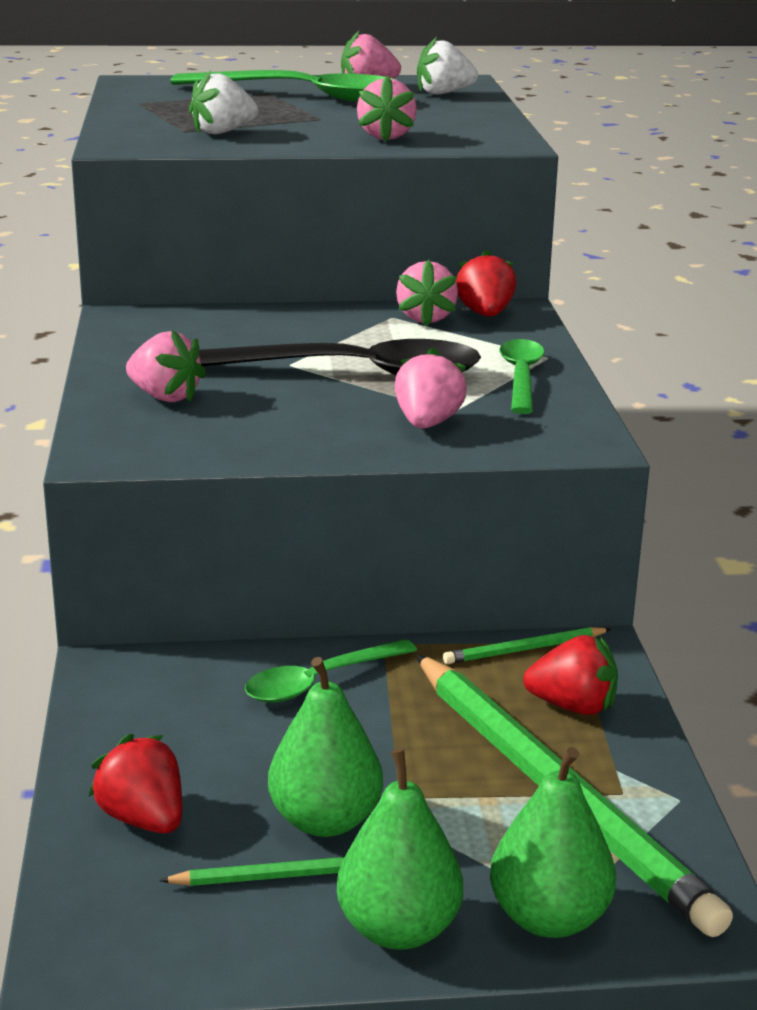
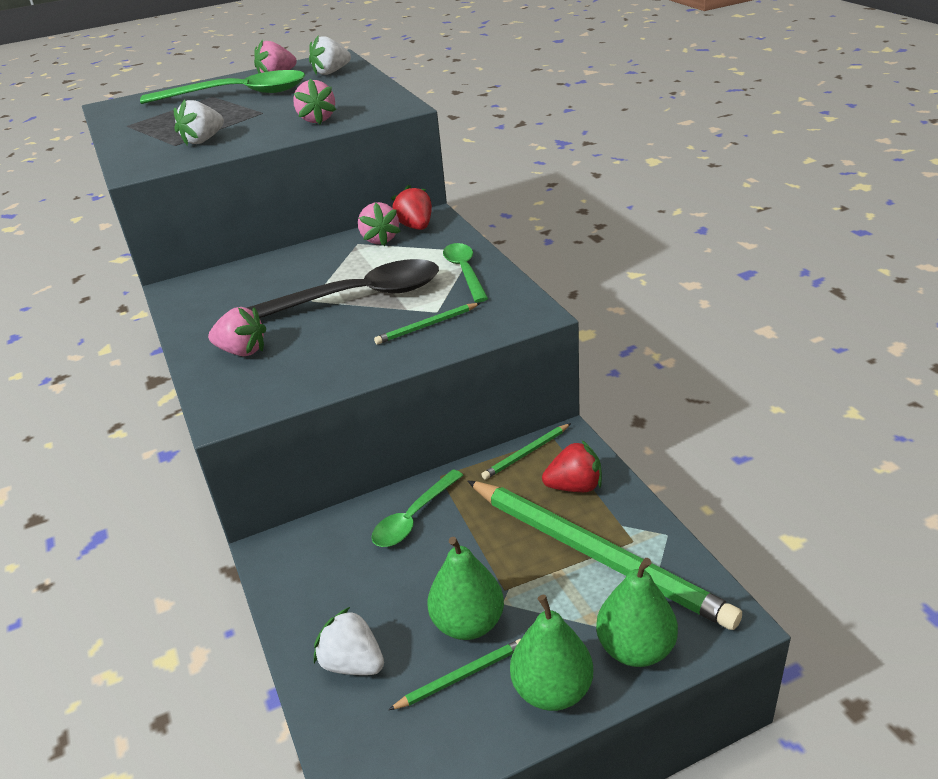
camera: 15 degrees left, 10 degrees up
red strawberry [88,734,182,834] -> white strawberry [314,607,384,675]
pink strawberry [395,347,467,429] -> green pencil [374,303,480,345]

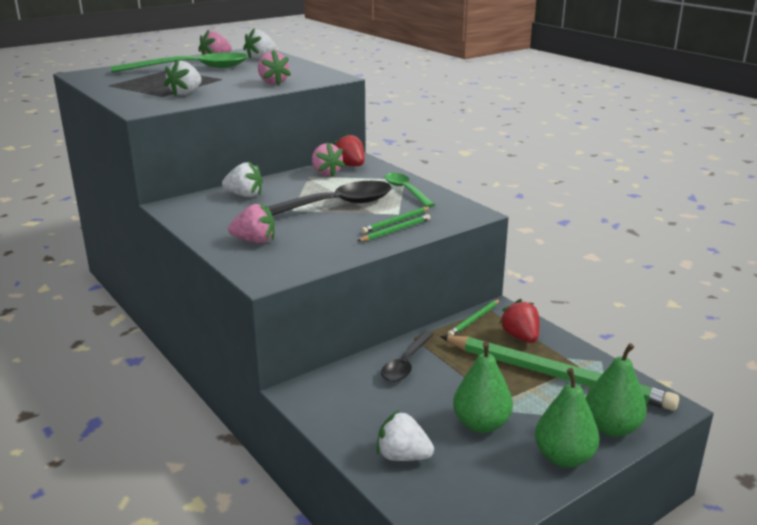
camera: 15 degrees left, 10 degrees down
green spoon [372,470,463,547] -> black spoon [381,331,433,382]
green pencil [389,639,521,710] -> green pencil moved to [358,214,431,241]
red strawberry [542,440,602,492] -> red strawberry turned 90 degrees counterclockwise [499,299,540,343]
none -> white strawberry [222,161,263,197]

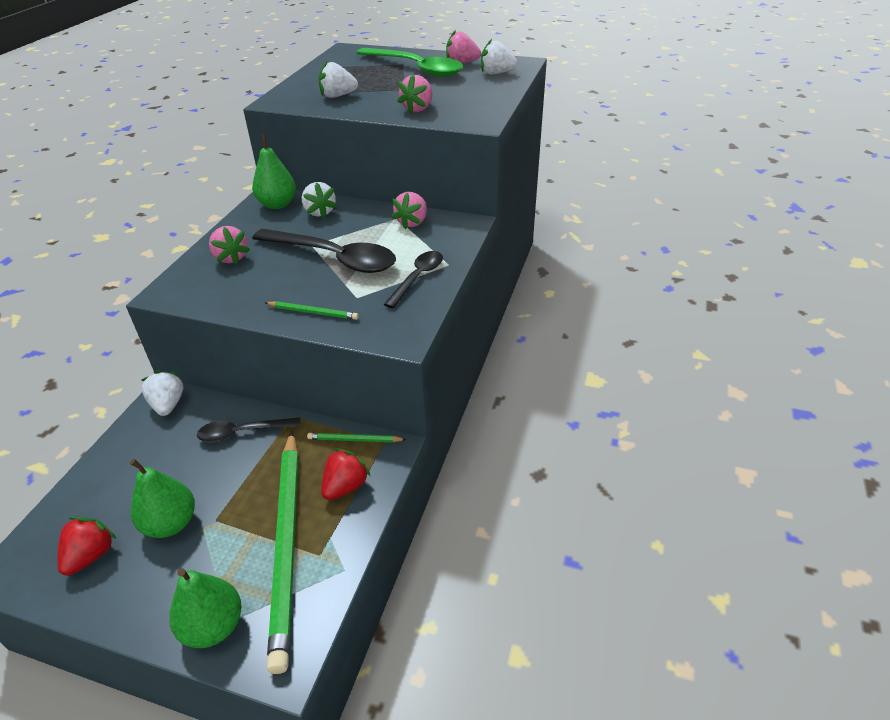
camera: 55 degrees right, 15 degrees up
red strawberry [333,133,365,166] -> red strawberry moved to [58,517,116,576]
green pencil [361,207,431,234] -> none
white strawberry [377,410,434,461] -> white strawberry moved to [141,371,184,416]
green spoon [385,173,435,207] -> black spoon [383,251,443,308]
green pear [535,368,600,468] -> green pear moved to [252,135,296,209]

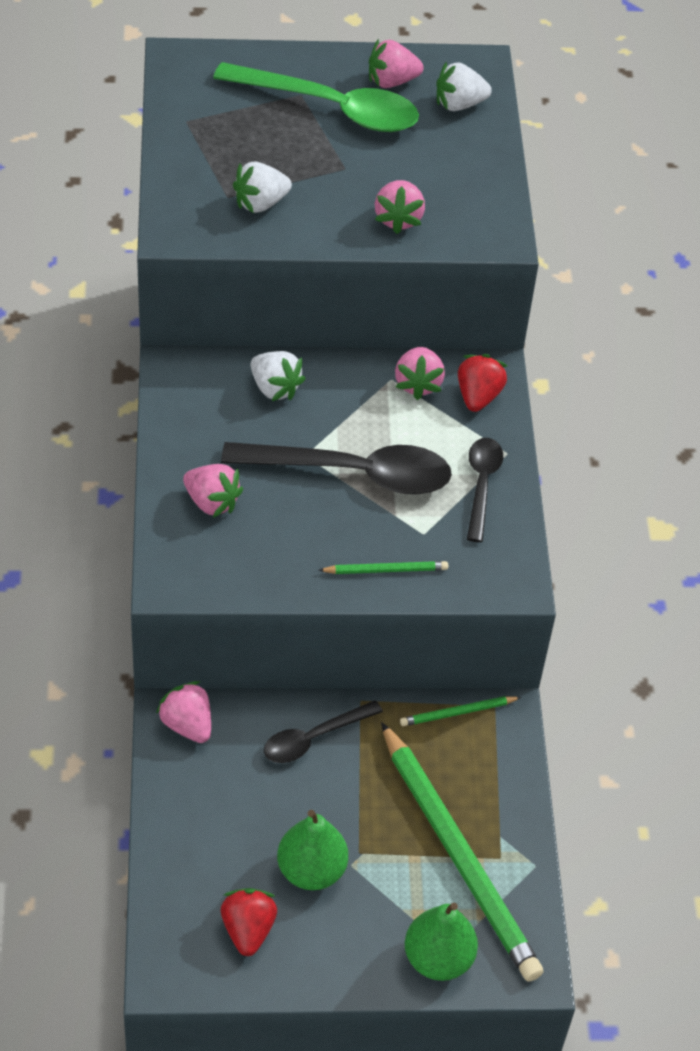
camera: 25 degrees left, 10 degrees up
white strawberry [141,371,184,416] -> pink strawberry [156,681,211,743]
green pear [252,135,296,209] -> none
red strawberry [321,448,370,500] -> red strawberry moved to [458,354,507,412]

